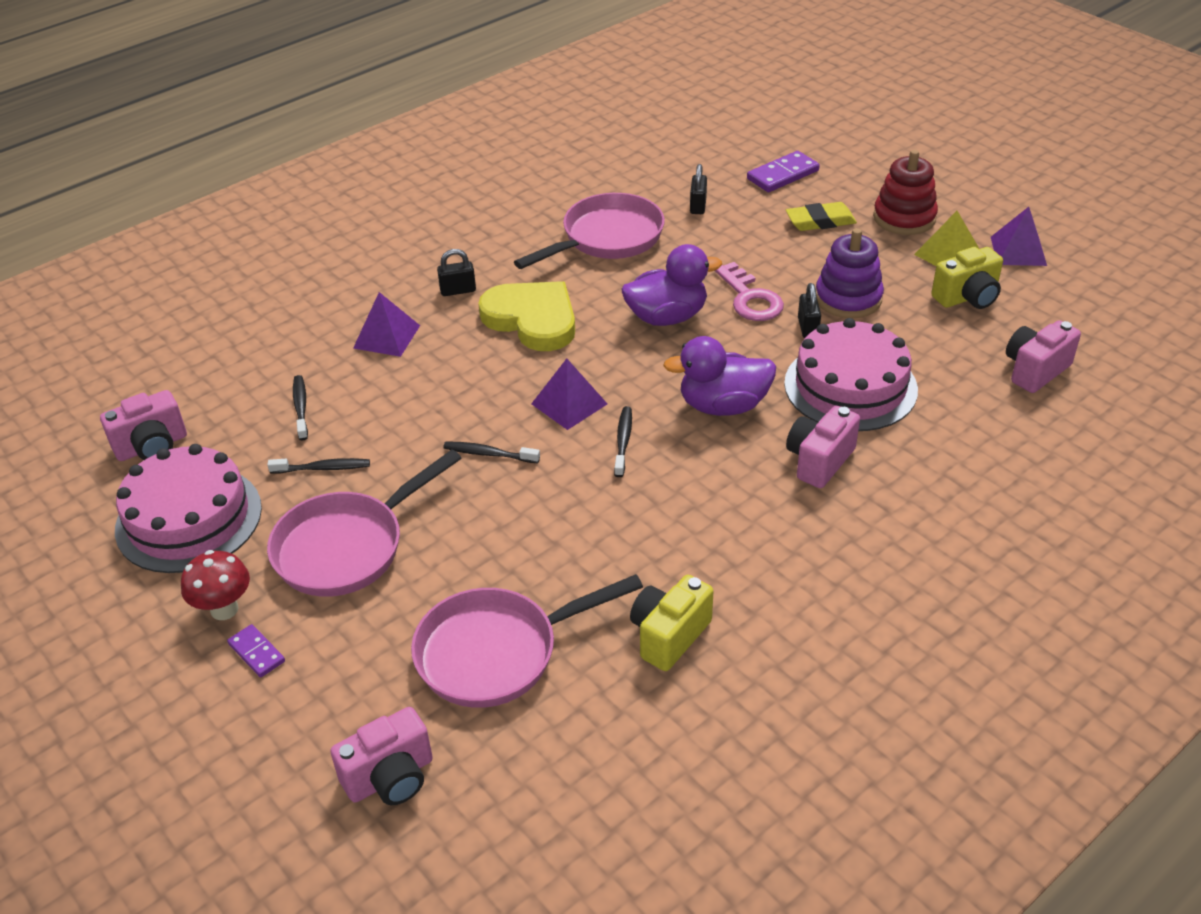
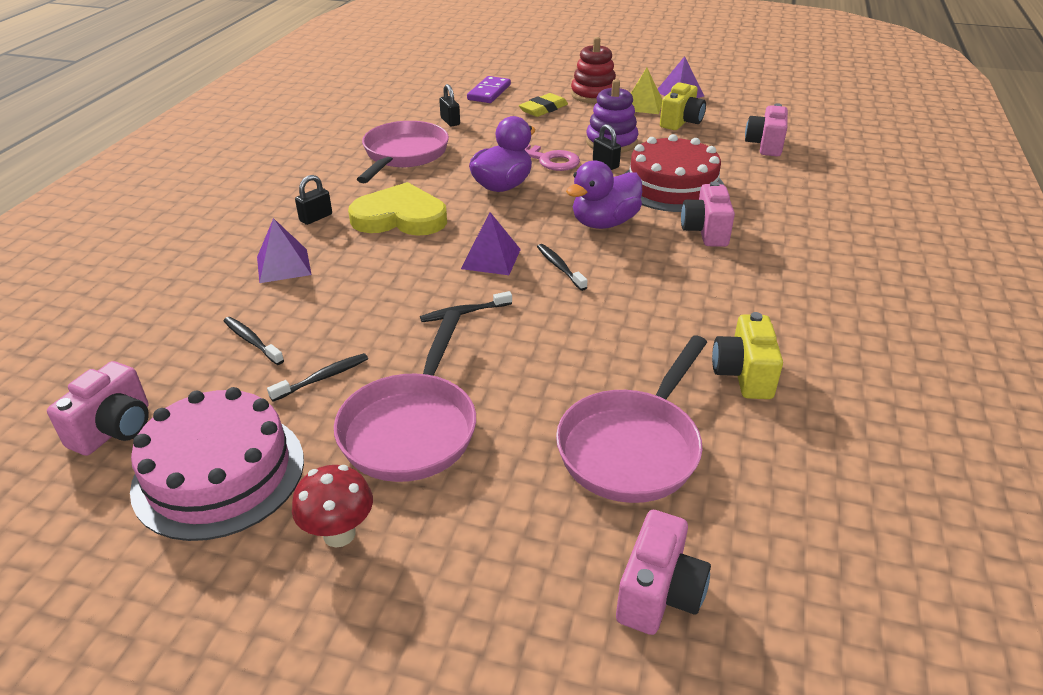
camera: 35 degrees left, 5 degrees down
purple domino [227,624,285,677] -> none
pink cake [784,318,918,431] -> red cake [624,134,724,212]

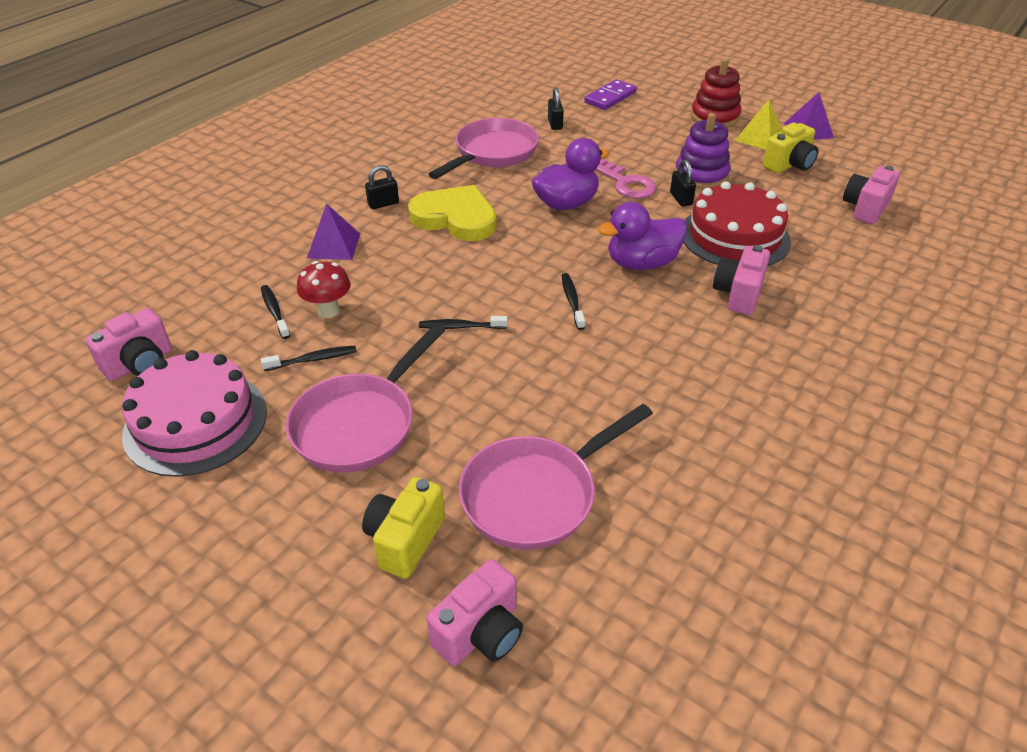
camera: 20 degrees right, 5 degrees up
red mushroom [292,465,373,547] -> red mushroom moved to [297,261,351,318]
purple pyramid [461,212,521,275] -> none
yellow eraser [519,93,568,117] -> none
yellow camera [712,312,783,399] -> yellow camera moved to [362,477,445,578]

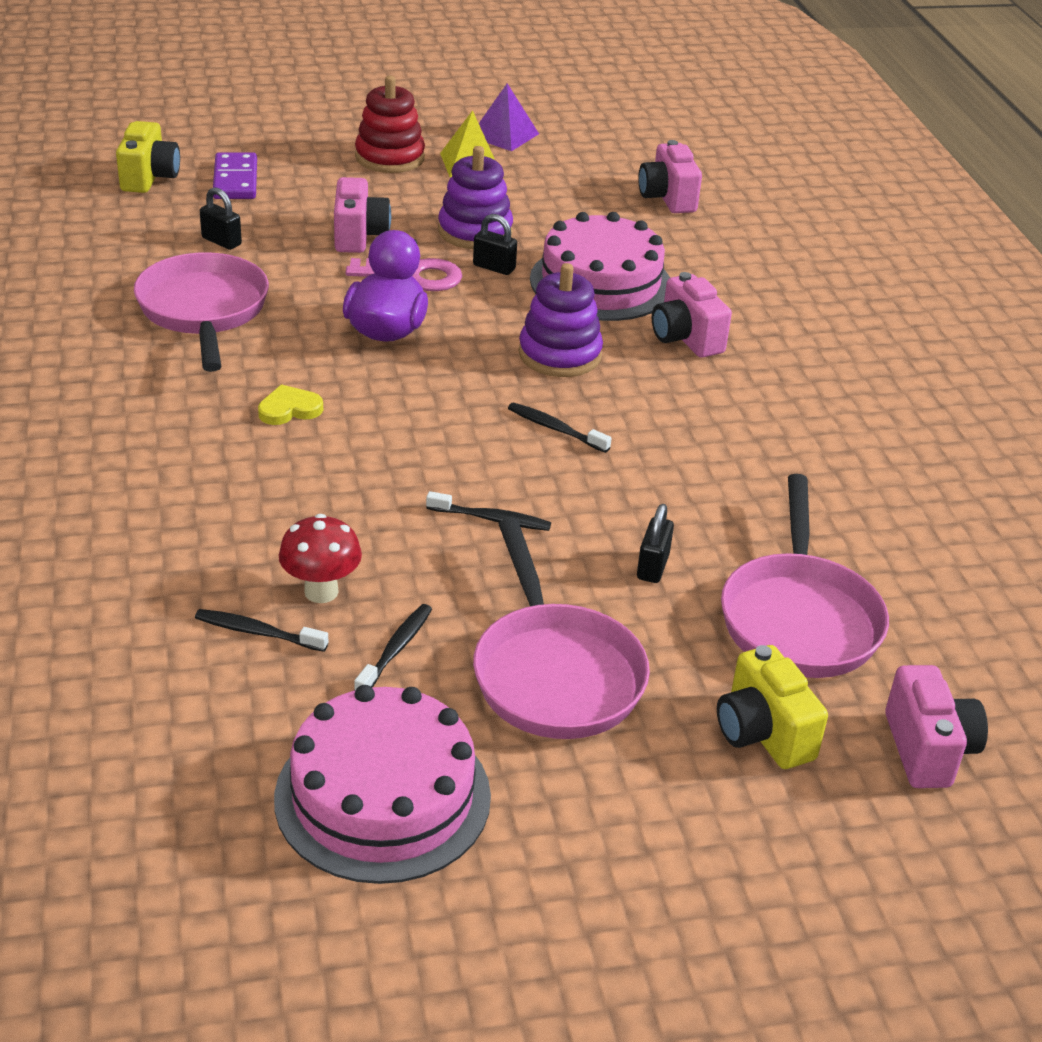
camera: 50 degrees left, 5 degrees down
pink camera [85,308,172,381] -> pink camera moved to [334,177,391,253]
purple pyramid [307,204,360,260] -> none
black padlock [365,165,399,209] -> black padlock moved to [637,504,674,583]
yellow heart [408,185,497,241] -> yellow heart [258,384,323,425], size x0.46
black toothbrush [419,316,508,329] -> black toothbrush turned 120 degrees counterclockwise [426,491,551,531]
purple duck [598,202,687,270] -> purple stacking toy [519,263,603,377]
red cake [683,181,791,266] -> pink cake [530,212,670,321]
yellow camera [763,123,818,173] -> yellow camera moved to [116,121,180,193]

